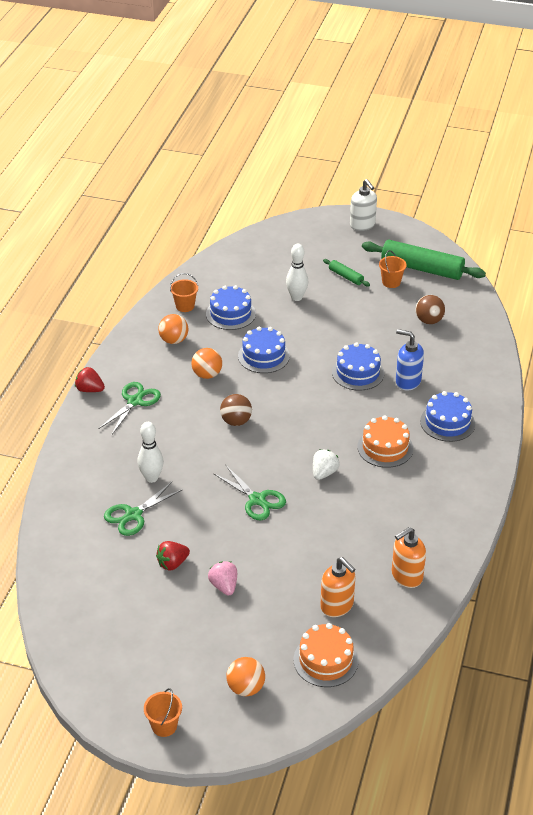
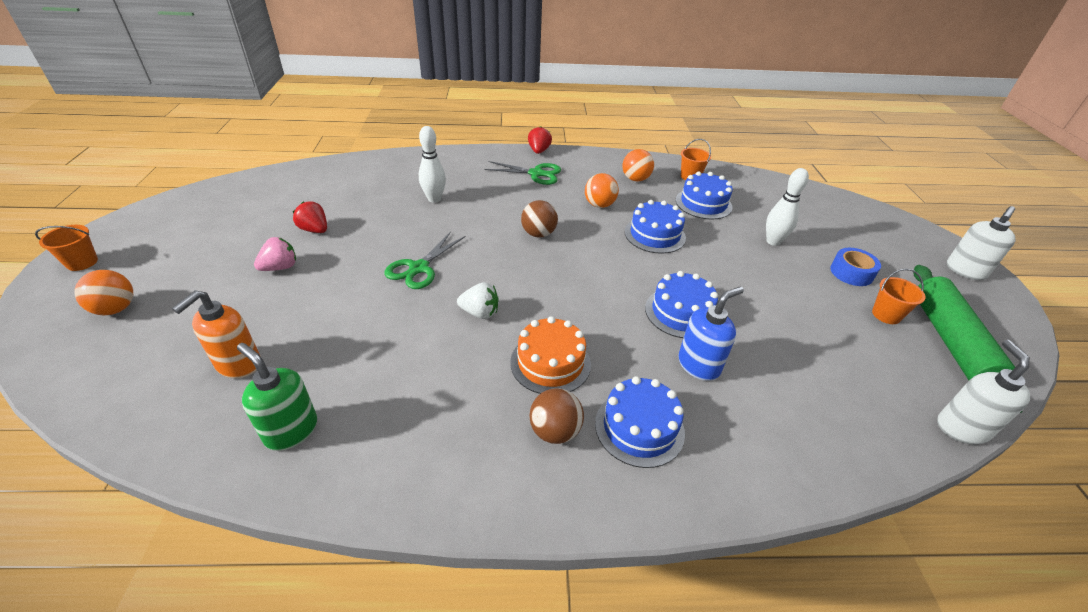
camera: 70 degrees right, 0 degrees up
green scissors [104,482,183,536] -> none
orange cake [293,623,359,687] -> none
green rolling pin [323,259,370,286] -> blue tape [830,248,881,286]
orange soap dispenser [392,527,426,588] -> green soap dispenser [237,343,317,451]
blue soap dispenser [396,329,424,391] -> blue soap dispenser turned 45 degrees clockwise [678,286,744,381]
brown ball [416,295,445,324] -> brown ball moved to [530,388,584,444]
none -> white soap dispenser [937,340,1030,445]

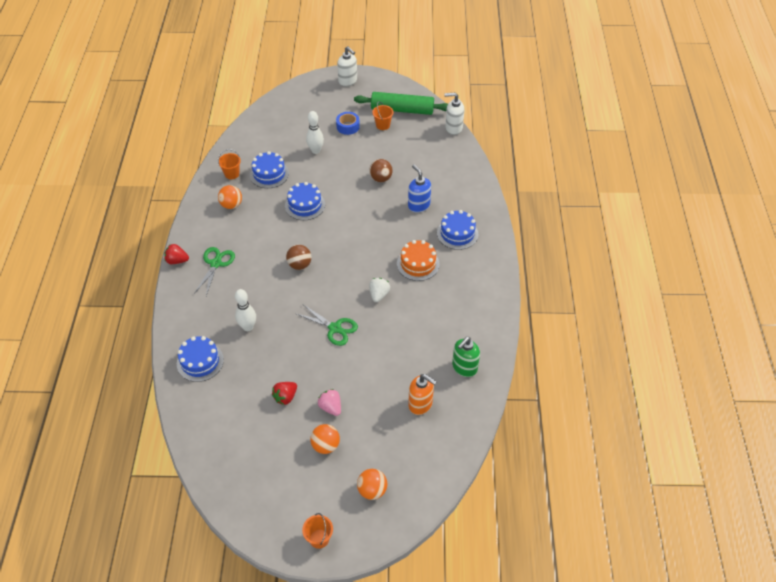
camera: 85 degrees left, 10 degrees up
brown ball [530,388,584,444] -> brown ball moved to [369,159,393,182]
orange ball [585,173,619,208] -> orange ball moved to [310,424,340,454]
blue cake [645,271,718,338] -> blue cake moved to [177,336,224,382]

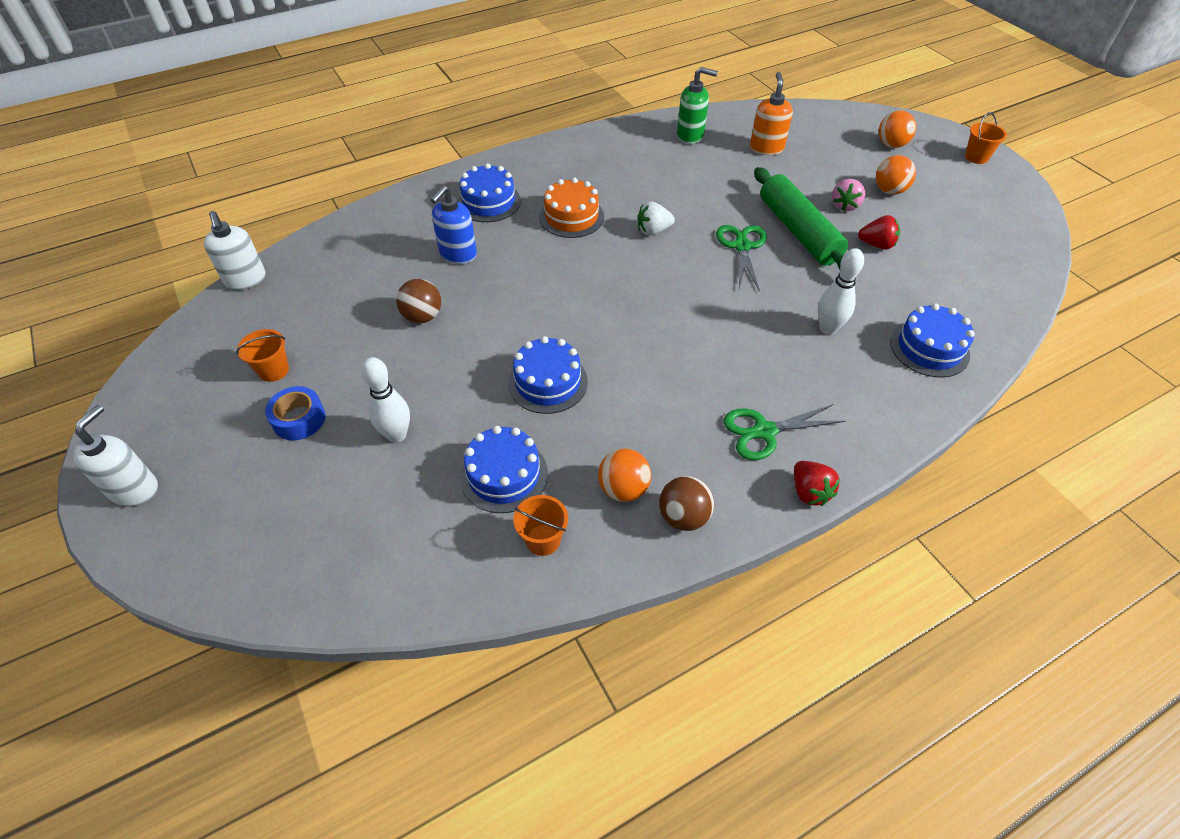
camera: 120 degrees left, 0 degrees up
brown ball [286,245,311,270] -> brown ball moved to [659,476,714,531]
green rolling pin [354,92,448,115] -> green rolling pin moved to [754,167,848,270]

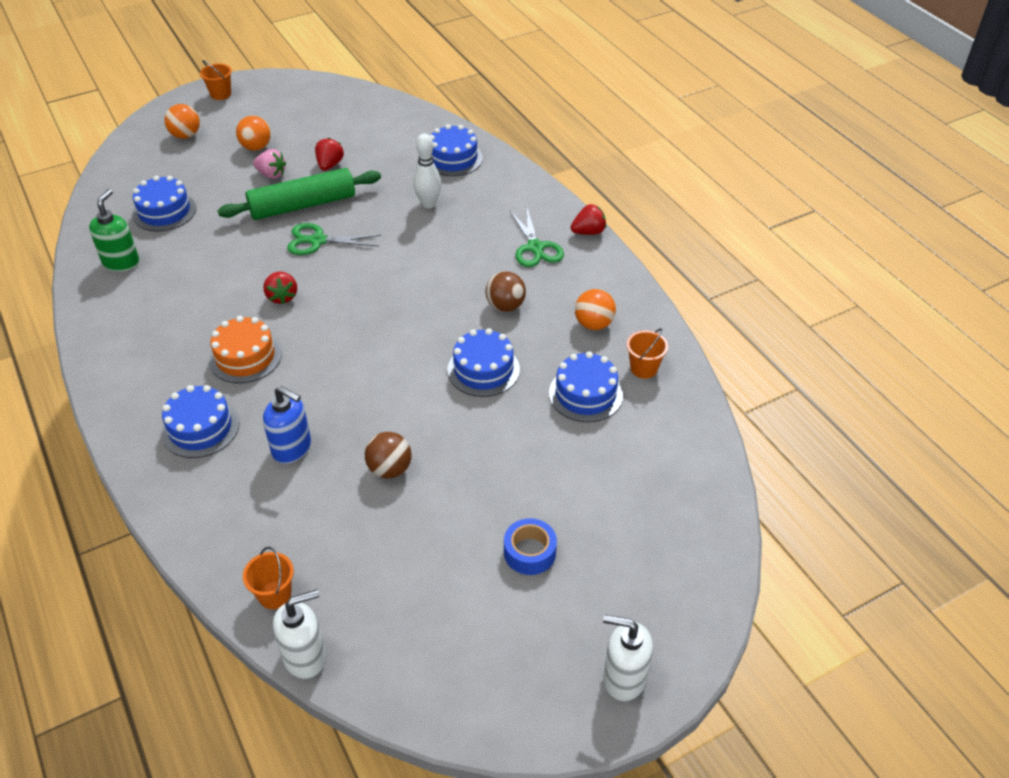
camera: 90 degrees left, 5 degrees down
orange bucket [236,329,289,382] -> orange bucket moved to [243,547,294,609]
white bowling pin [361,357,410,443] -> none
white strawberry [637,201,675,235] -> red strawberry [263,272,297,304]
brown ball [659,476,714,531] -> brown ball moved to [486,271,526,312]
orange soap dispenser [750,72,793,155] -> blue cake [132,176,196,231]

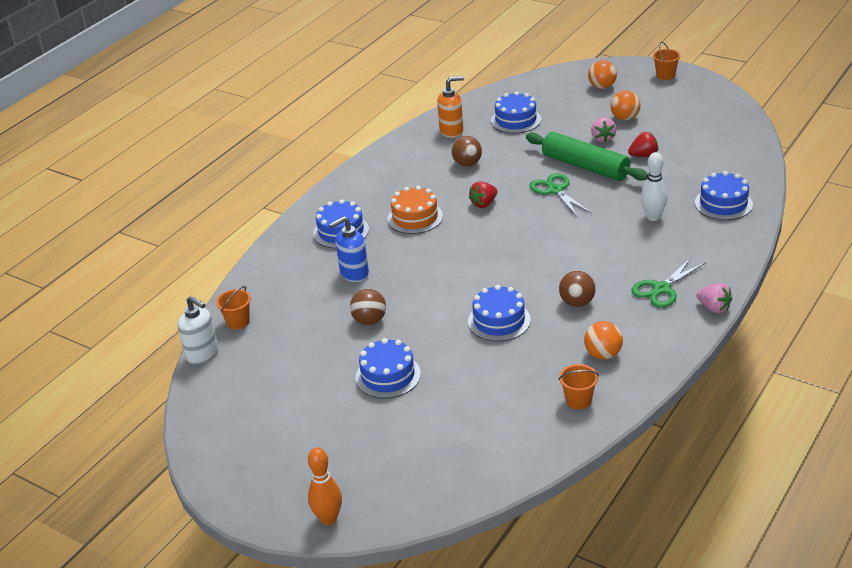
camera: 65 degrees right, 10 degrees down
green soap dispenser [89,189,139,272] -> orange soap dispenser [437,76,464,138]
blue soap dispenser [263,386,311,464] -> blue soap dispenser turned 60 degrees clockwise [329,216,369,282]
blue tape [504,518,557,575] -> none
blue cake [549,351,623,422] -> blue cake moved to [355,338,421,399]
red strawberry [571,204,606,235] -> pink strawberry [696,283,732,313]
white soap dispenser [603,615,653,701] -> none
none -> orange bowling pin [308,448,342,525]
none -> brown ball [451,136,482,167]

